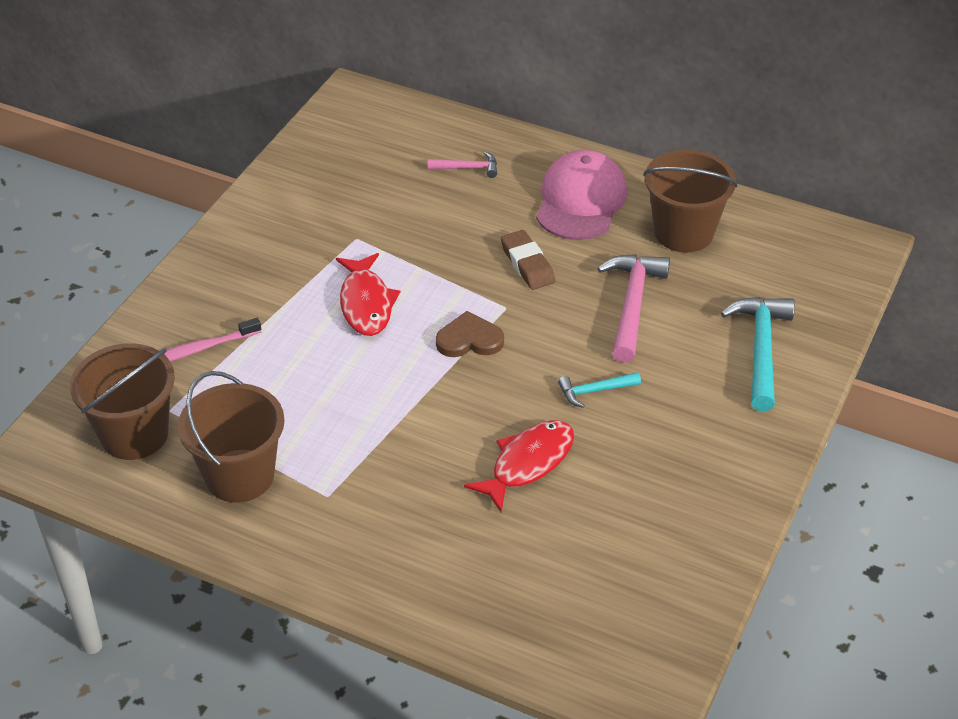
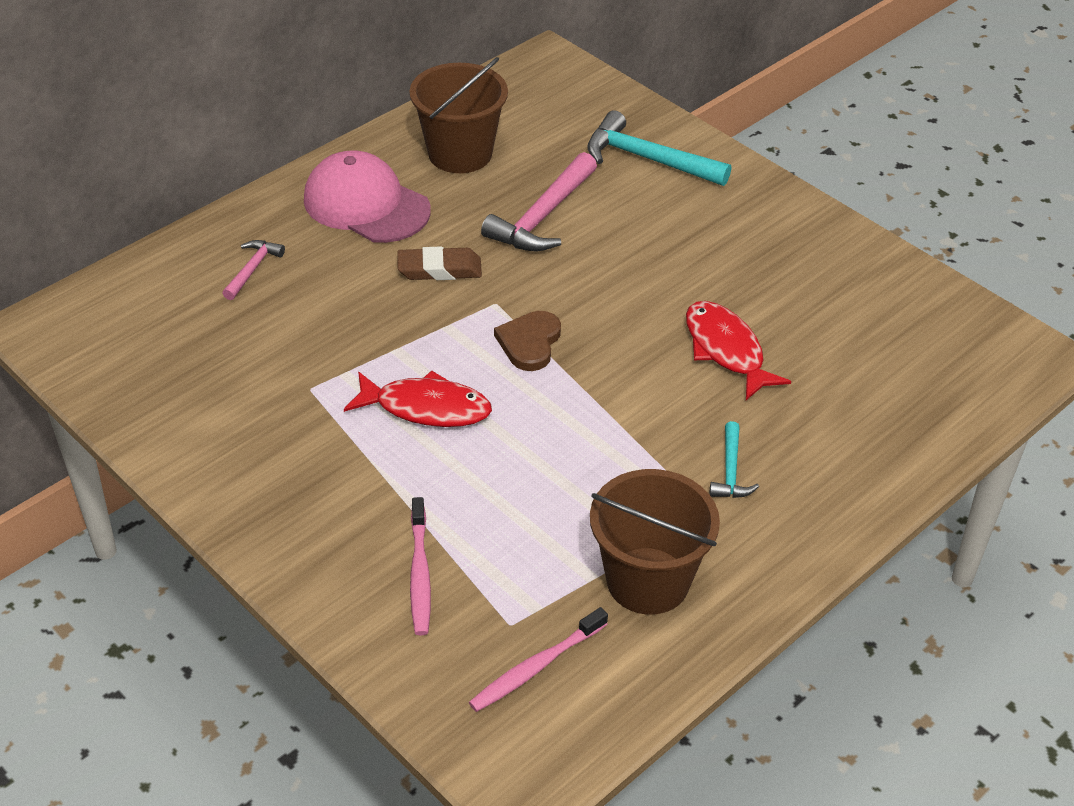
camera: 70 degrees left, 0 degrees up
brown bucket [70,343,175,460] -> pink toothbrush [469,607,608,712]
turquoise hammer [558,372,641,408] -> turquoise hammer moved to [709,421,759,498]
pink hammer [597,254,670,363] -> pink hammer turned 90 degrees counterclockwise [481,152,597,251]

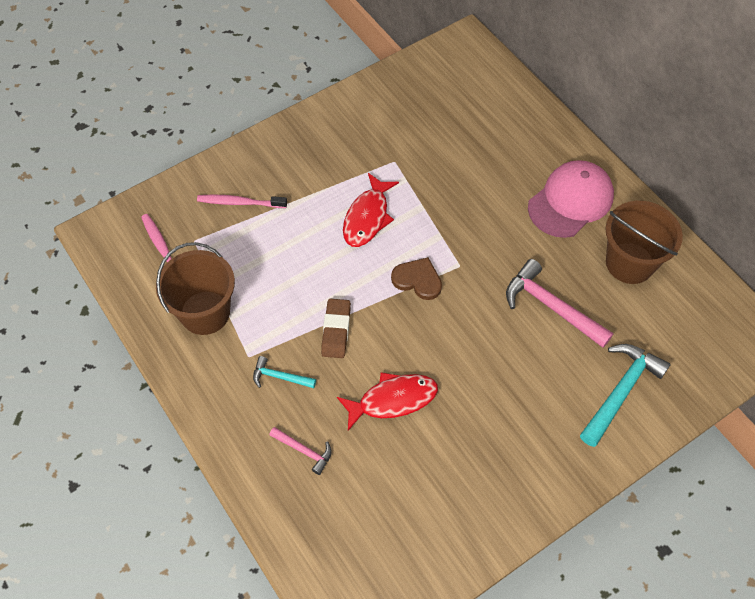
camera: 100 degrees right, 15 degrees up
pink hammer [222,240,285,300] -> pink hammer moved to [269,427,332,475]
brown eraser [397,247,482,280] -> brown eraser moved to [321,299,351,358]

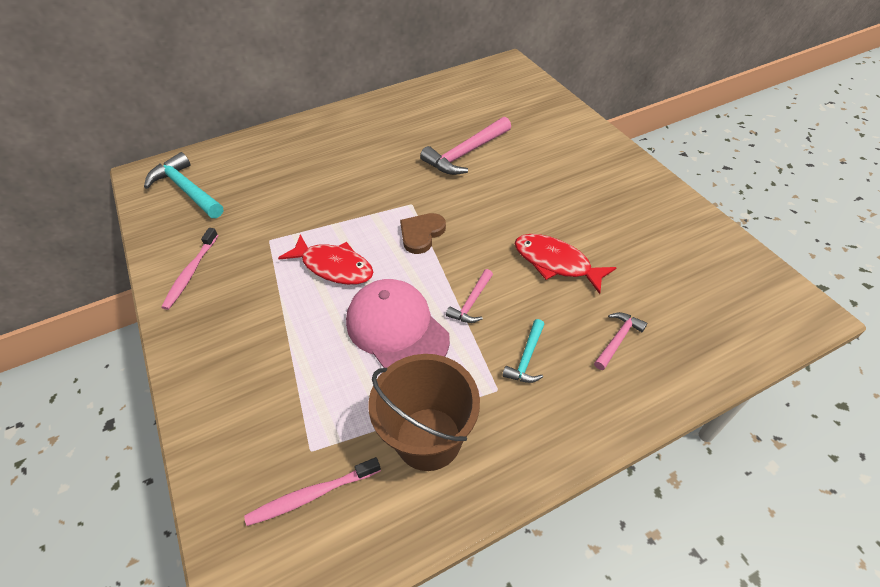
camera: 80 degrees left, 10 degrees down
pink toothbrush [197,195,287,208] -> pink toothbrush moved to [161,228,218,310]
brown eraser [321,299,351,358] -> pink hammer [446,269,493,323]
red fish [337,372,438,431] -> red fish turned 45 degrees counterclockwise [515,234,617,294]
pink cap [528,160,614,238] -> pink cap moved to [346,279,450,368]
turquoise hammer [580,344,671,447] -> turquoise hammer moved to [144,152,223,218]
brown bucket [606,201,683,284] -> none

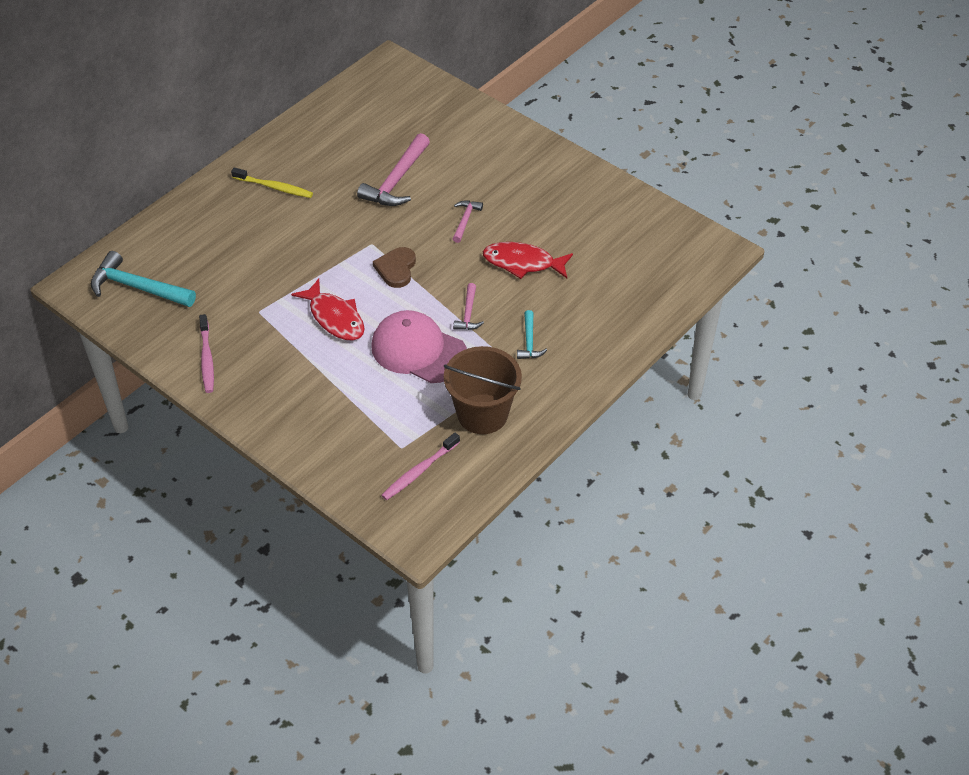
camera: 25 degrees left, 0 degrees up
red fish [278,234,374,285] -> red fish turned 45 degrees clockwise [291,279,365,341]
pink hammer [594,312,647,370] -> pink hammer moved to [453,200,483,243]
none -> yellow toothbrush [231,167,313,198]

